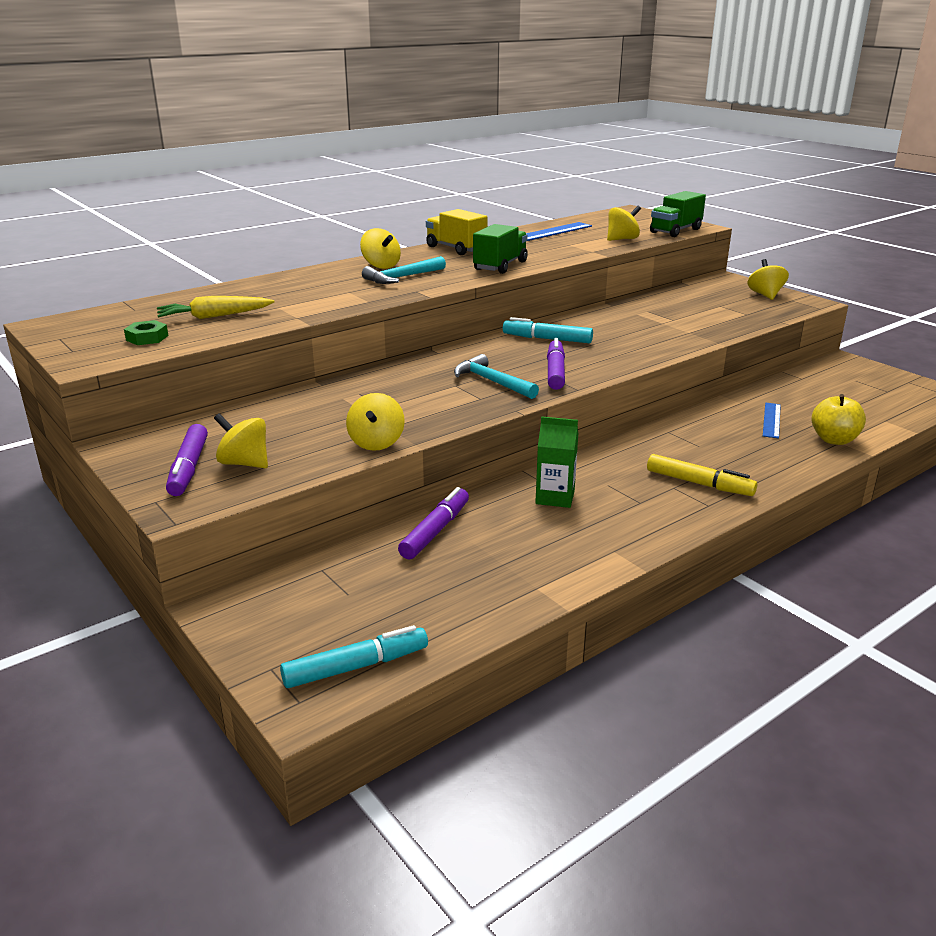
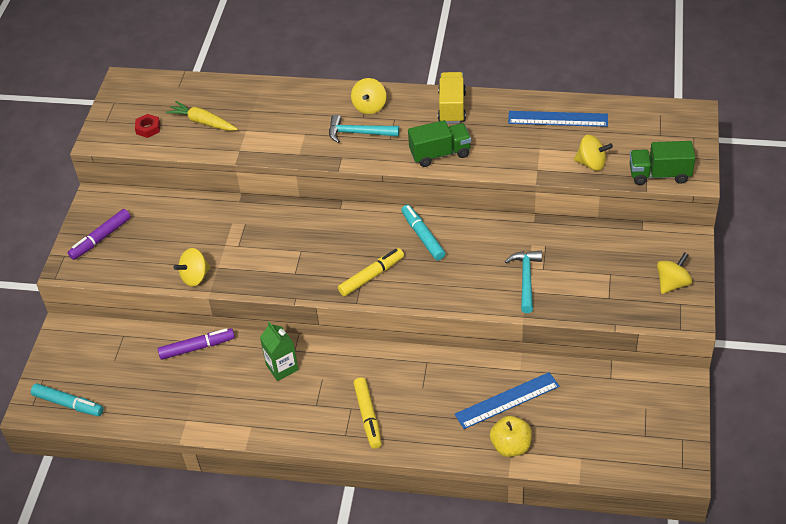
camera: 50 degrees right, 20 degrees up
green nut [124,320,168,345] -> red nut [135,114,160,138]
yellow spinning top [214,413,268,468] -> none
turquoise hammer [454,354,539,399] -> turquoise hammer moved to [505,251,542,313]
purple marker [547,338,565,390] -> yellow marker [338,248,404,297]
blue ruler [763,403,781,439] -> blue ruler [455,372,559,429], size x1.57

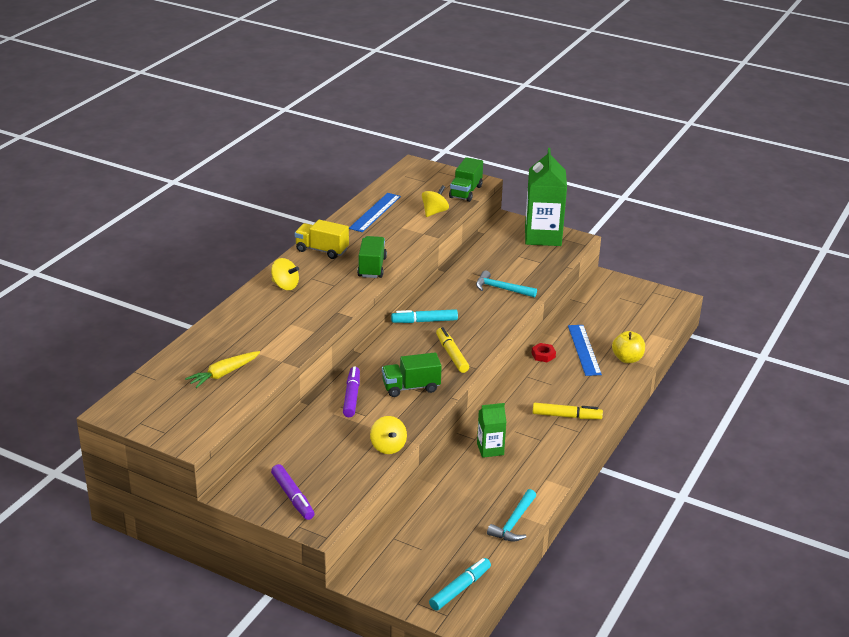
camera: 75 degrees left, 15 degrees down
red nut [135,114,160,138] -> red nut moved to [531,343,556,362]
purple marker [158,328,235,360] -> purple marker moved to [343,366,360,417]
turquoise hammer [329,115,399,143] -> turquoise hammer moved to [487,489,536,541]
yellow spinning top [657,252,692,294] -> green carton [525,148,567,246]
none -> green truck [382,353,442,397]

